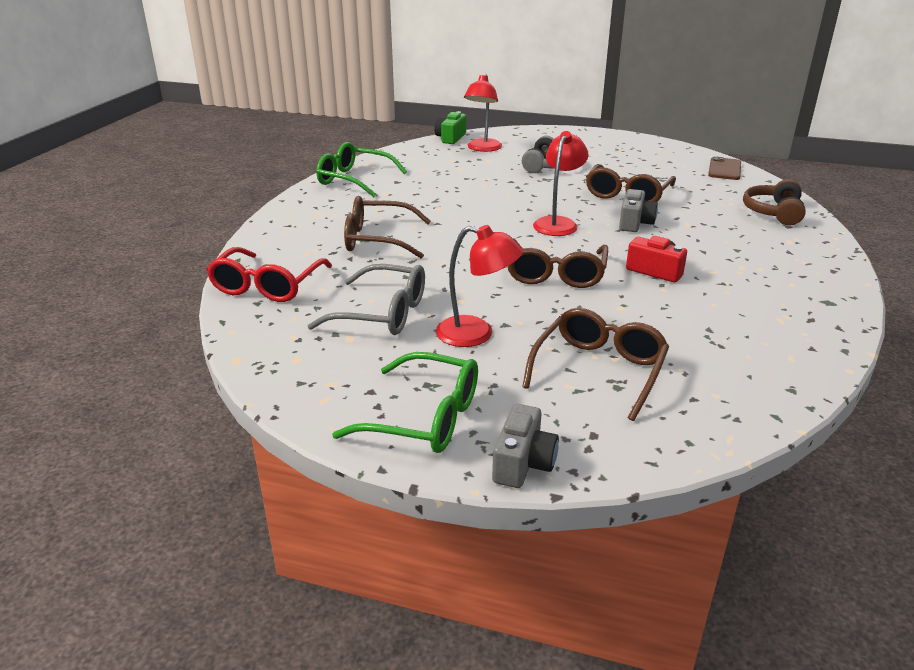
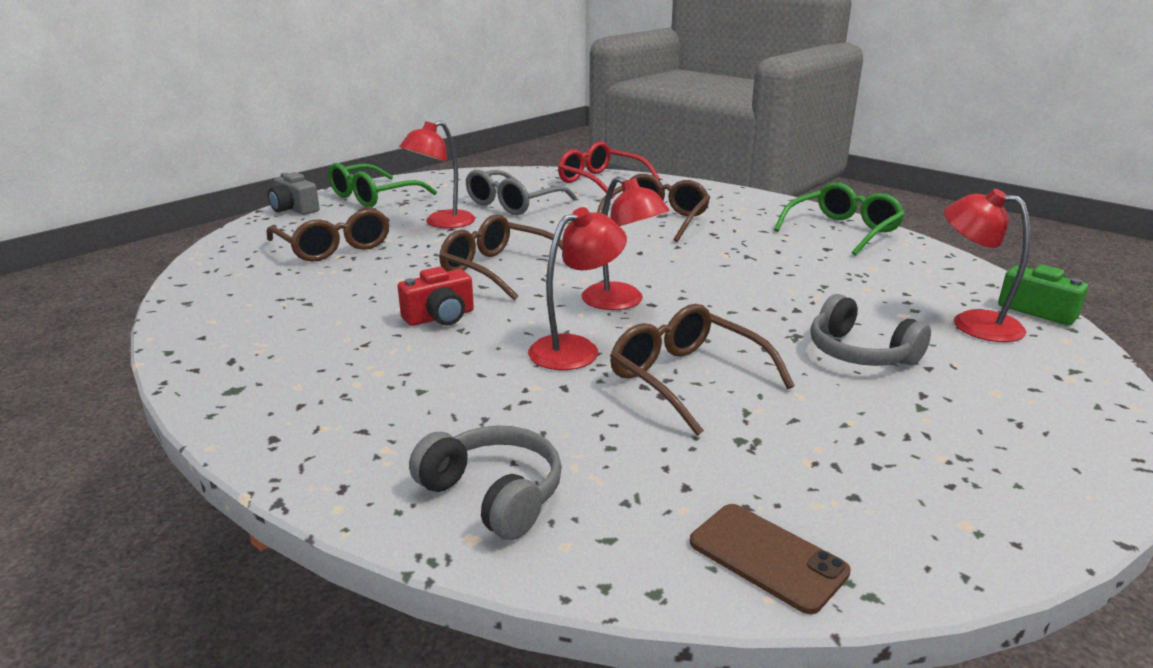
camera: 115 degrees right, 5 degrees down
grey camera [619,189,658,232] -> red lamp [528,207,627,370]
brown headphones [743,179,806,225] -> grey headphones [409,426,562,540]

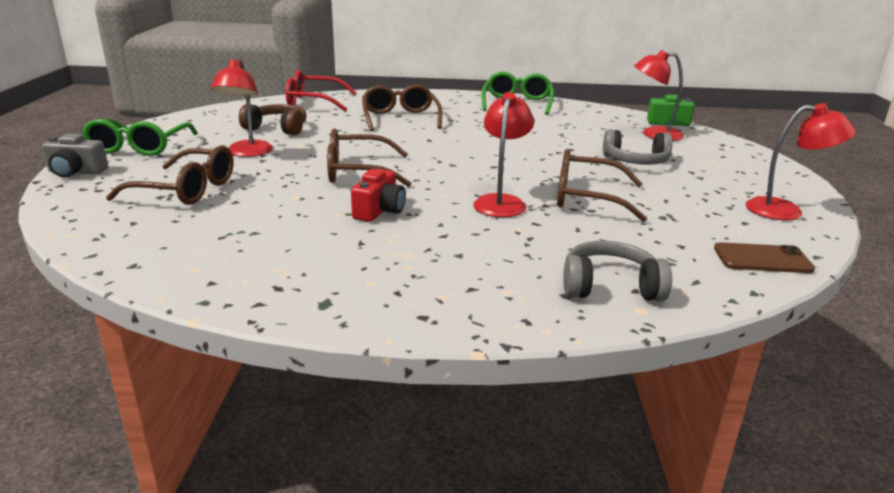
camera: 40 degrees left, 0 degrees up
grey glasses [465,170,577,215] -> brown headphones [239,104,306,135]
red lamp [581,176,670,310] -> red lamp moved to [745,103,856,220]

